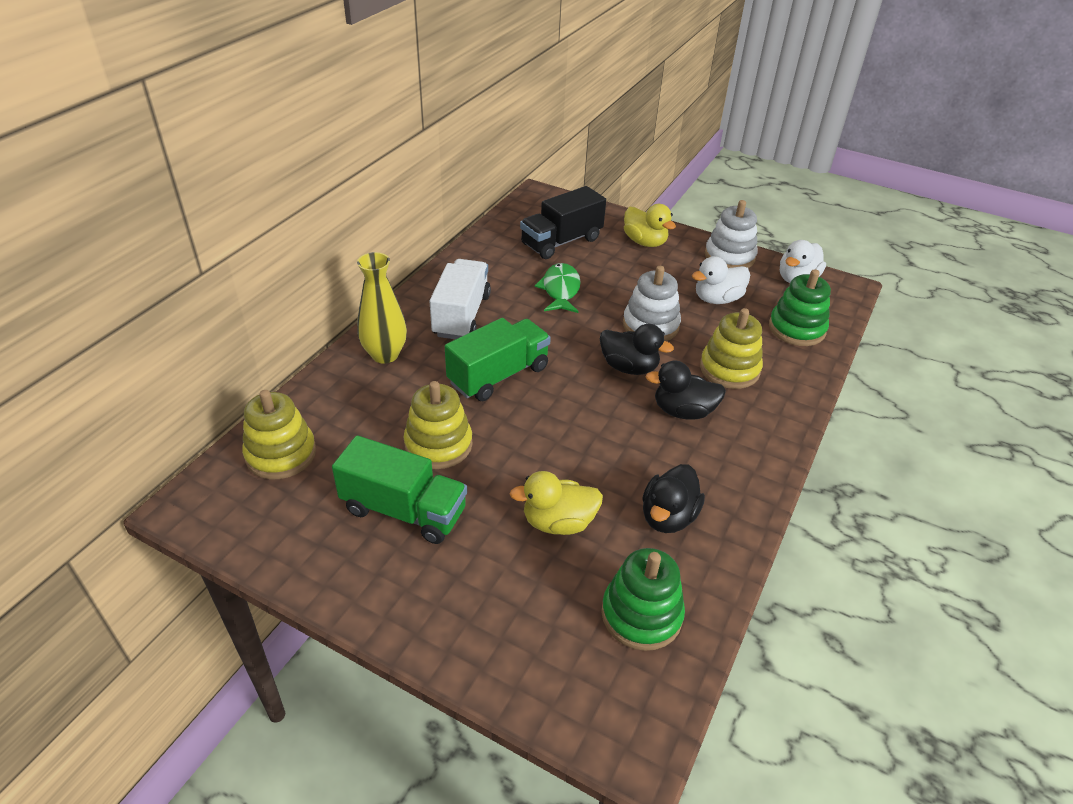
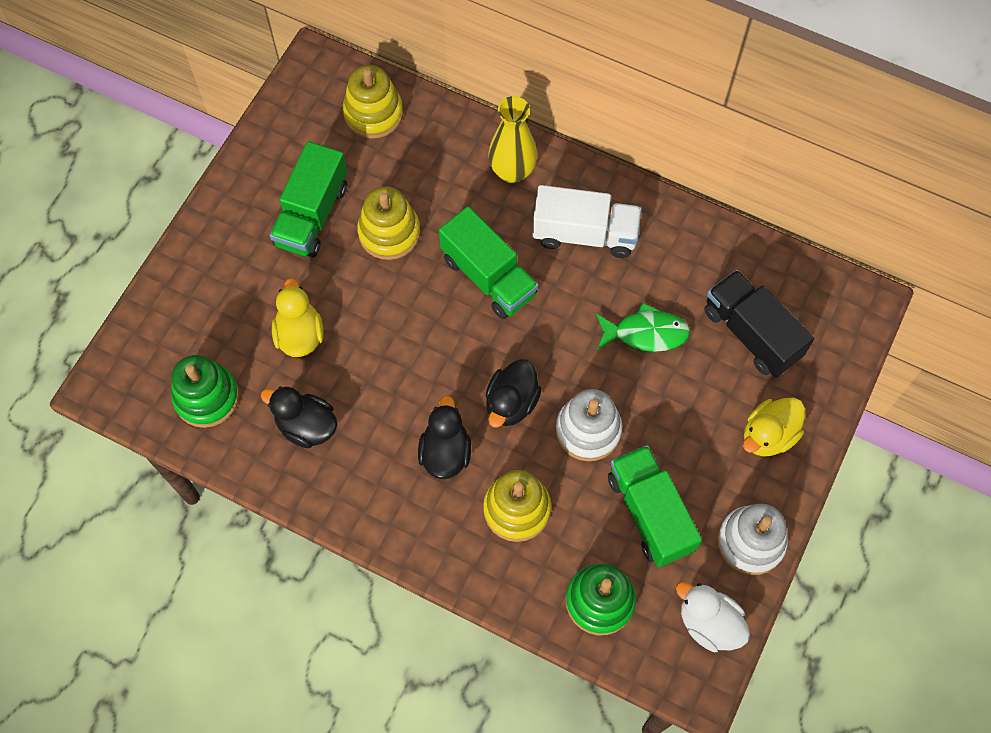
camera: 90 degrees right, 25 degrees up
white duck [692,256,750,304] -> green truck [608,445,702,567]

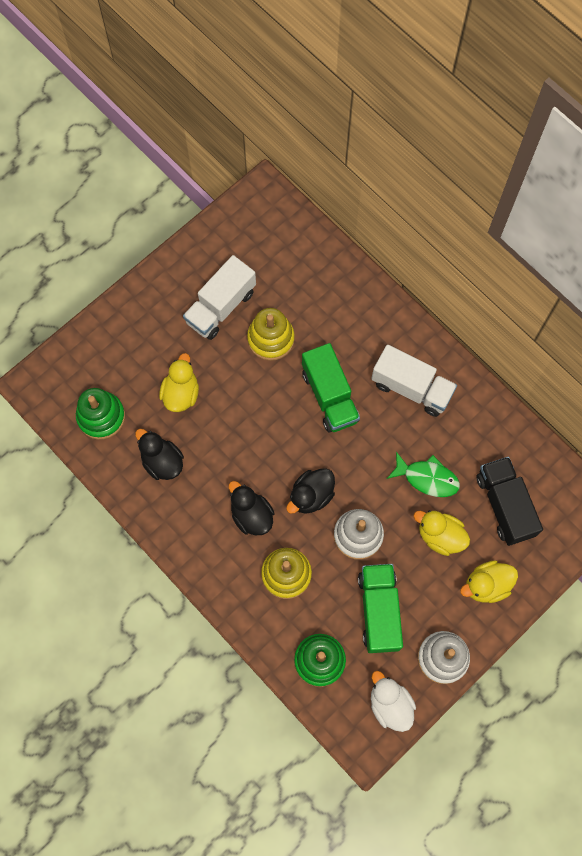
camera: 20 degrees right, 5 degrees up
green truck [270,141,347,258] -> white truck [183,255,256,340]
yellow stacking toy [343,65,403,139] -> none
black duck [418,396,471,479] -> black duck turned 60 degrees counterclockwise [229,481,275,535]
yellow vase [488,96,537,183] -> none
none -> yellow duck [413,510,470,556]

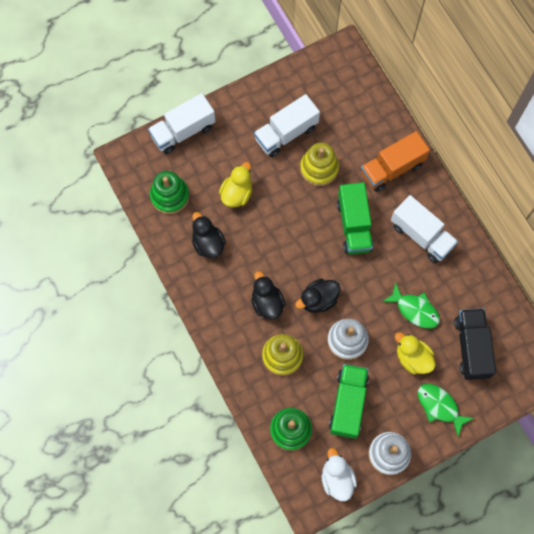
camera: 15 degrees right, 0 degrees up
yellow duck [460,560,518,603] -> green fish [418,384,474,437]
none -> white truck [148,93,216,154]
none -> orange truck [361,131,430,192]

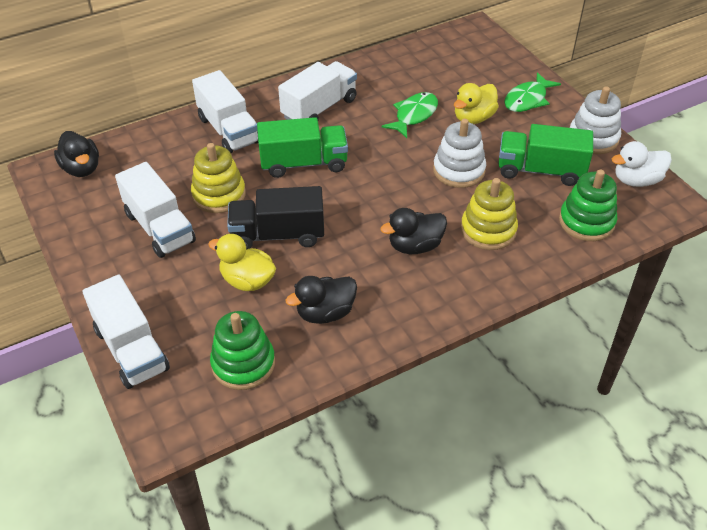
camera: 90 degrees left, 25 degrees down
black duck [295,279,341,313] -> black duck moved to [54,131,99,177]
orange truck [361,131,430,192] -> white truck [192,70,258,153]
black truck [454,309,496,380] -> black truck moved to [227,186,324,250]

